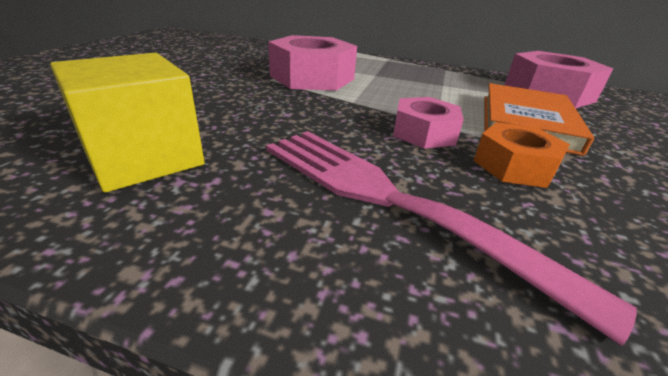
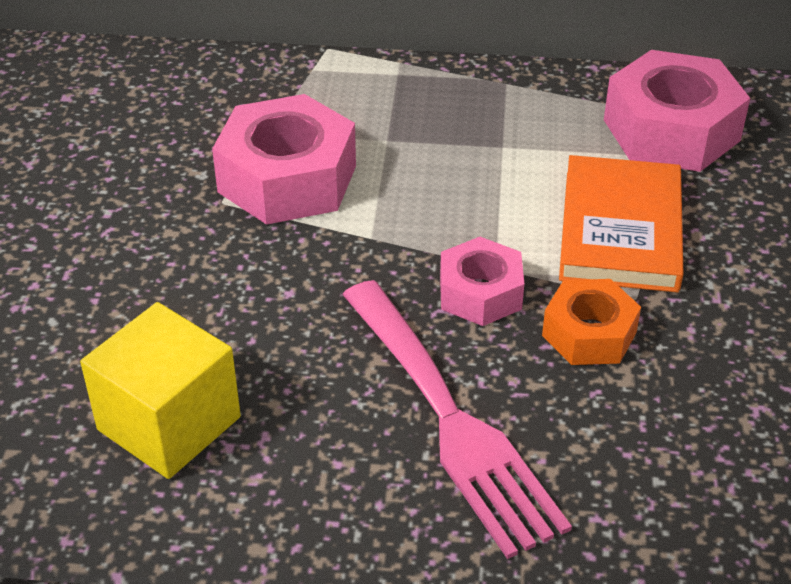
camera: 10 degrees left, 10 degrees up
pink fork [266,131,637,346] -> pink fork turned 150 degrees counterclockwise [342,280,572,559]

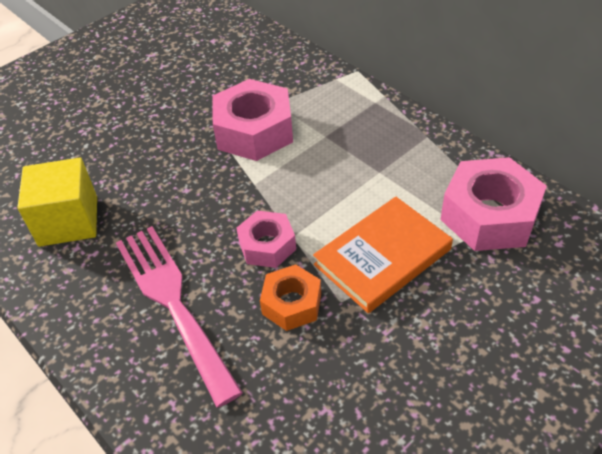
camera: 45 degrees right, 5 degrees up
pink fork [342,280,572,559] -> pink fork turned 135 degrees clockwise [116,226,243,407]

